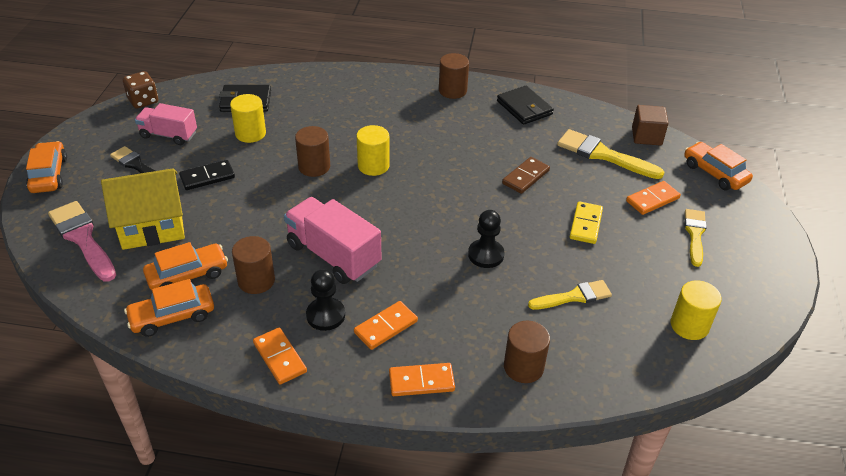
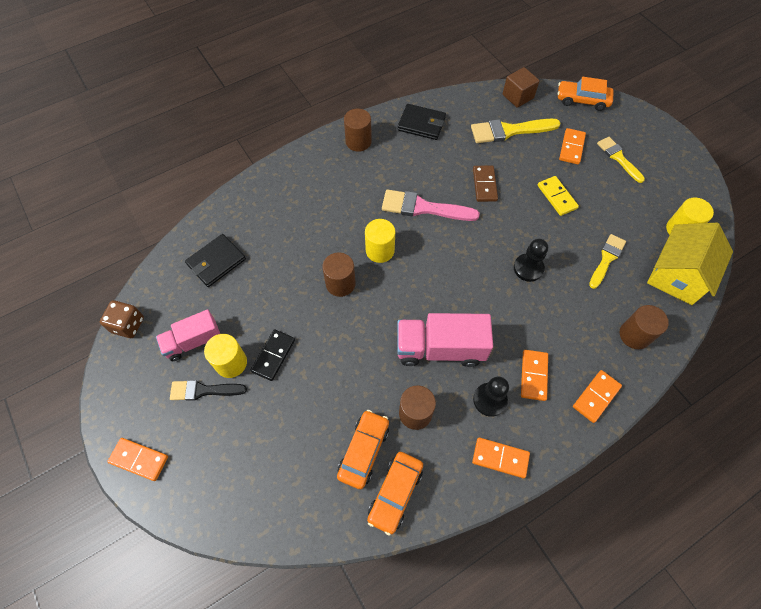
camera: 40 degrees left, 20 degrees up
orange car [26,141,67,193] -> orange domino [107,438,168,481]
pink brush [48,201,116,282] -> pink brush moved to [382,189,480,221]
yellow house [101,168,185,250] -> yellow house moved to [647,223,733,305]
yellow cylinder [230,94,266,143] -> yellow cylinder moved to [204,334,247,378]

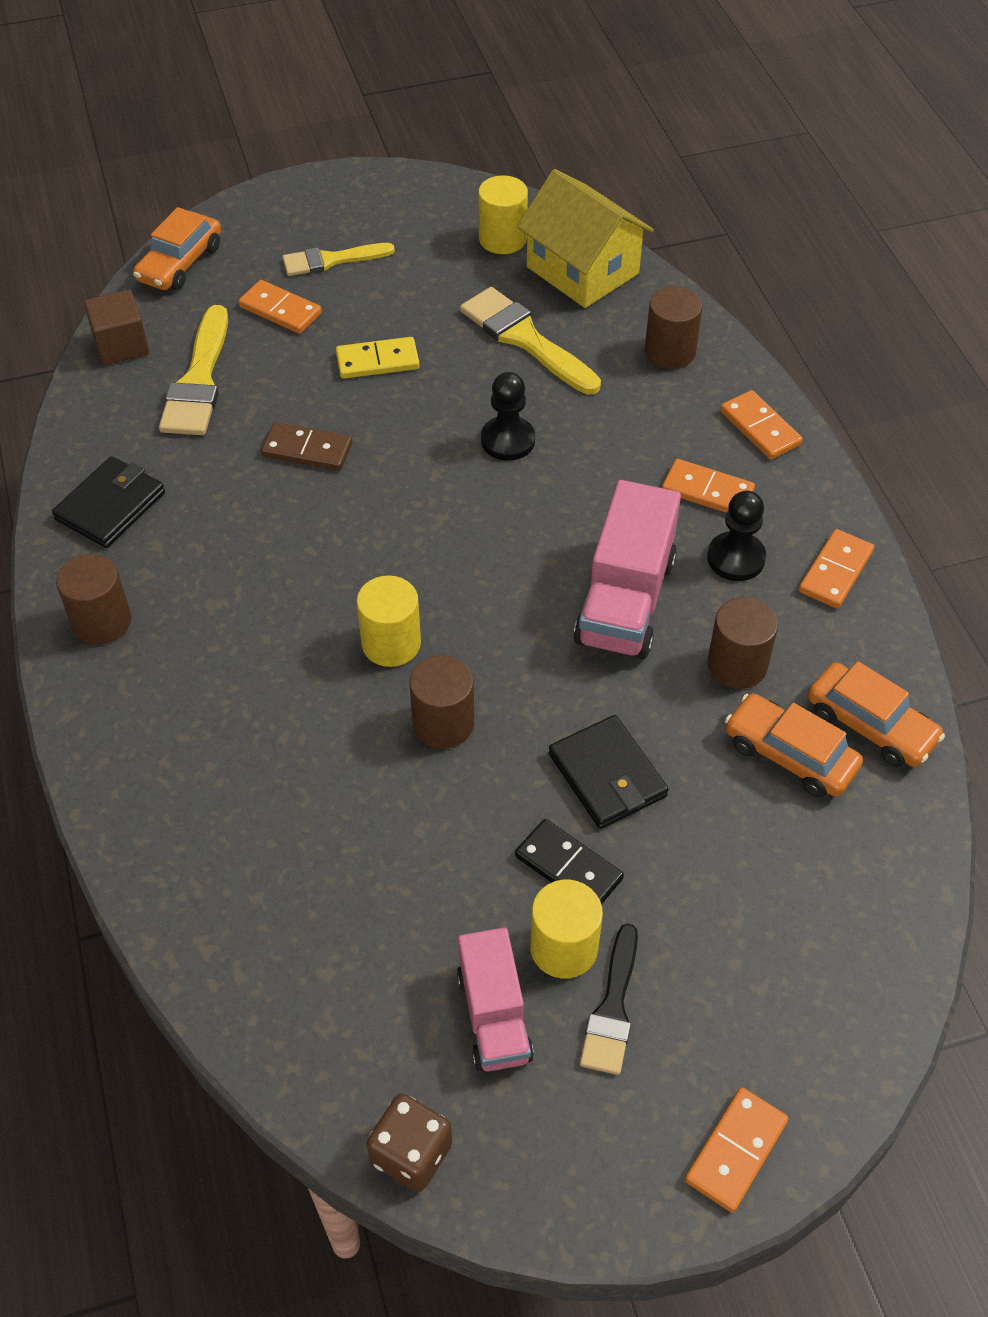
camera: 75 degrees left, 10 degrees down
black wallet [185,234,246,287] -> black wallet moved to [549,715,669,829]
pink brush [382,189,480,221] -> none
yellow brush [589,234,626,289] -> yellow brush [460,287,601,394], size x1.51

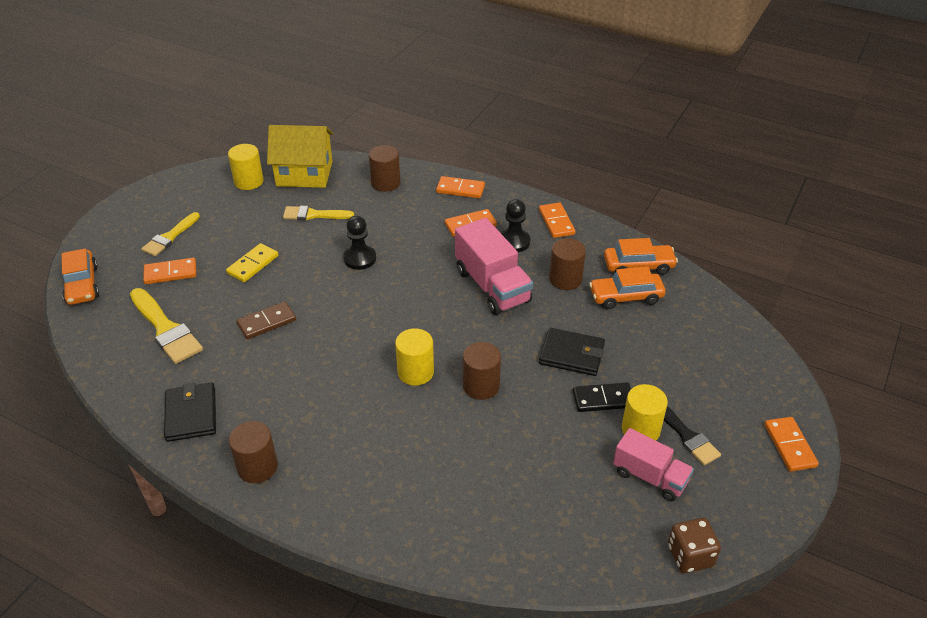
camera: 45 degrees left, 10 degrees down
brown cube [84,290,149,365] -> none
yellow brush [460,287,601,394] -> yellow brush [283,206,354,220], size x0.66

